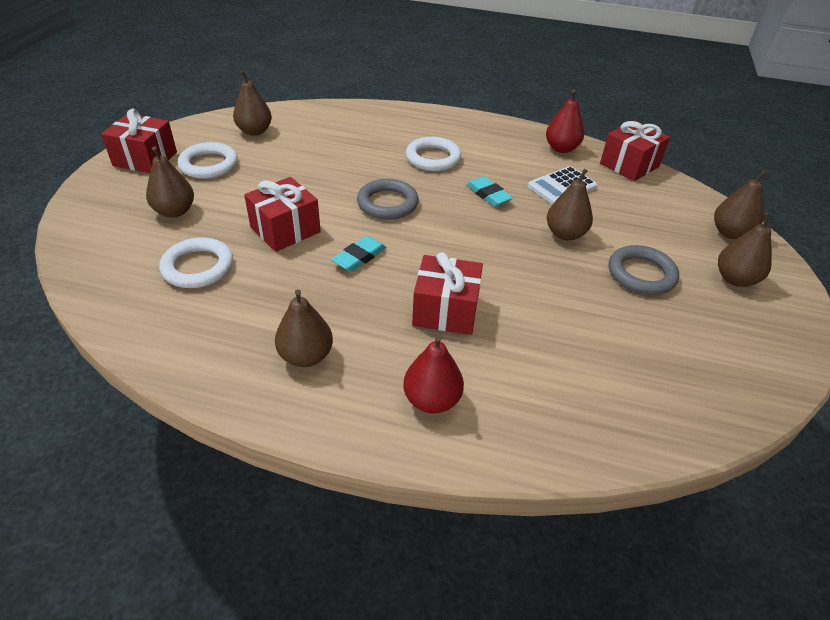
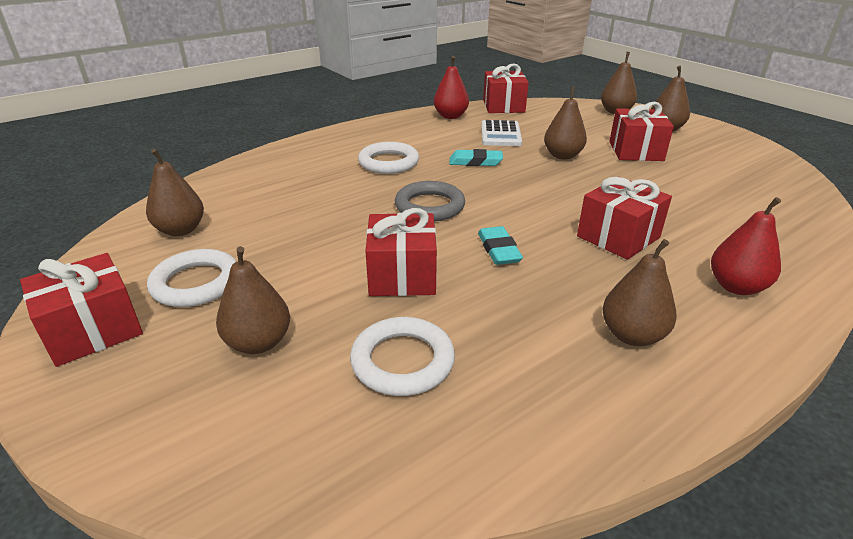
camera: 50 degrees left, 10 degrees down
grey ring [609,245,679,295] -> red gift [609,102,674,161]

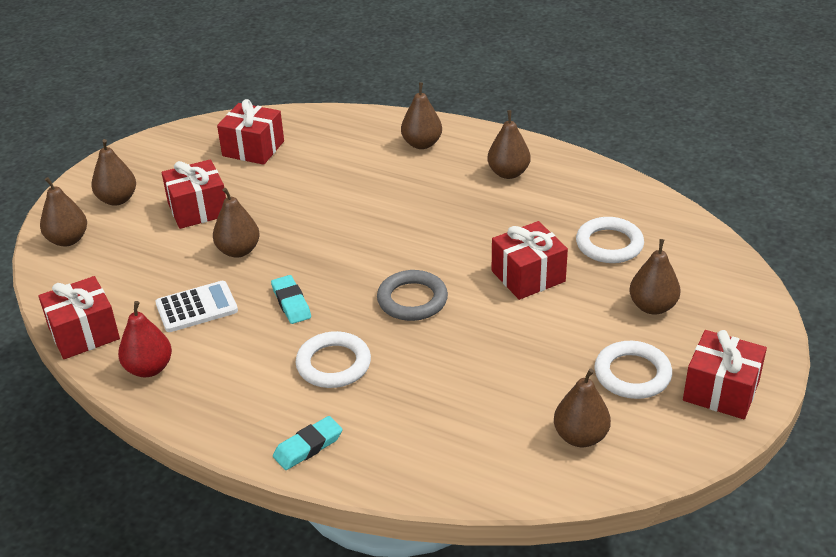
camera: 115 degrees left, 5 degrees up
turquoise eraser [478,226,523,265] -> turquoise eraser moved to [273,416,342,470]
red gift [577,177,672,260] -> red gift moved to [217,99,284,165]
red pear [711,197,781,295] -> brown pear [401,82,442,149]

